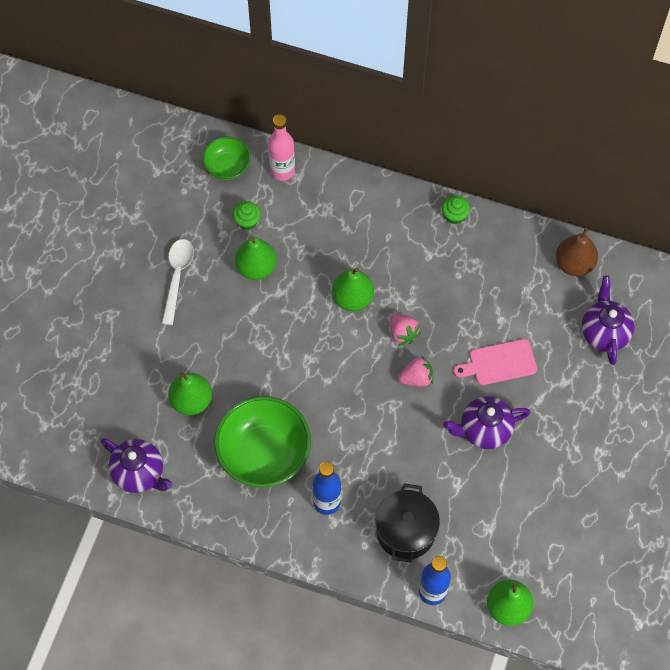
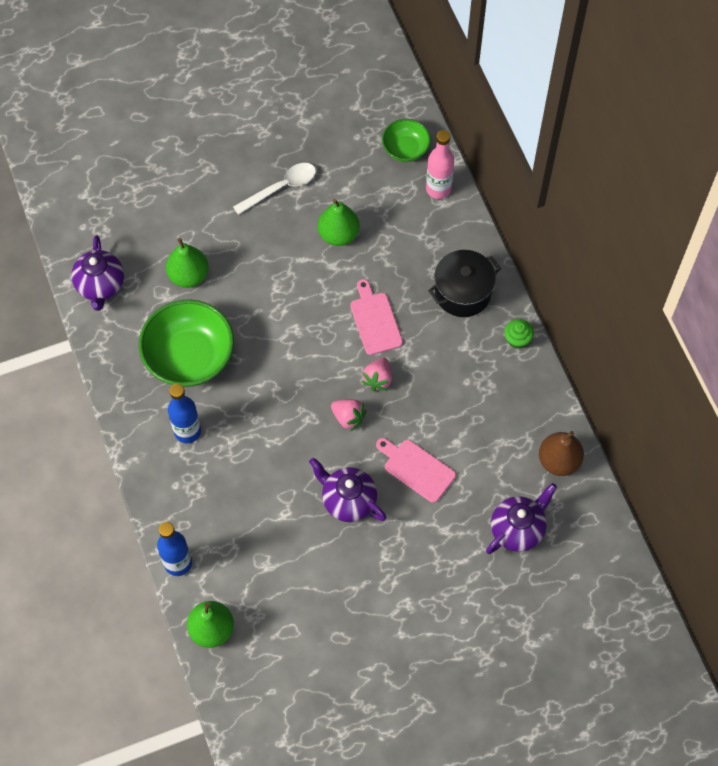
camera: 50 degrees right, 0 degrees up
green cupcake [233,201,261,230] -> none
green pear [332,267,374,311] -> pink cutting board [350,279,403,355]
black pot [375,484,440,563] -> black pot moved to [428,250,501,317]

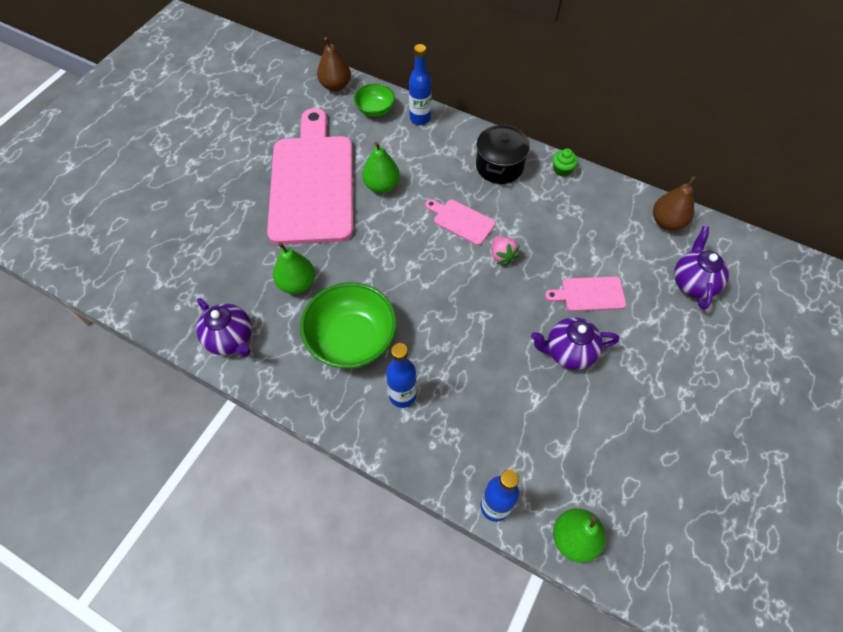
camera: 40 degrees left, 5 degrees down
white spoon [233,163,316,215] -> pink cutting board [267,108,353,245]
pink strawberry [331,399,366,432] -> none
pink bottle [426,130,454,199] -> blue bottle [409,44,431,125]
none -> brown pear [317,37,351,91]

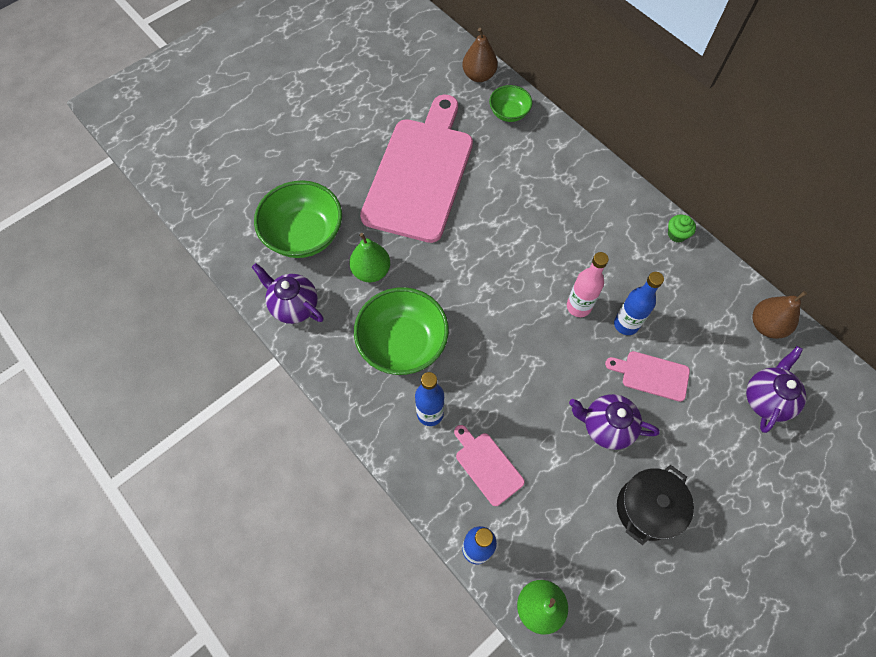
camera: 20 degrees right, 5 degrees up
purple teapot [196,298,252,357] -> purple teapot turned 150 degrees clockwise [252,263,324,324]
green pear [362,141,400,193] -> none
blue bottle [409,44,431,125] -> blue bottle moved to [614,272,664,335]
pink cutting board [425,200,496,245] -> pink cutting board moved to [454,425,525,506]
black pot [476,124,530,184] -> black pot moved to [617,465,694,545]
pink strawberry [492,236,520,265] -> pink bottle [567,252,609,317]
none -> green bowl [254,180,342,258]

